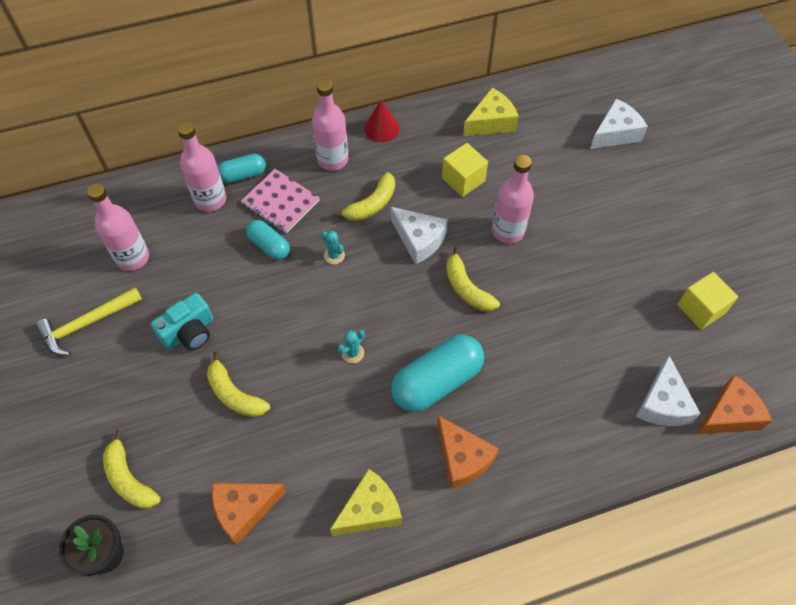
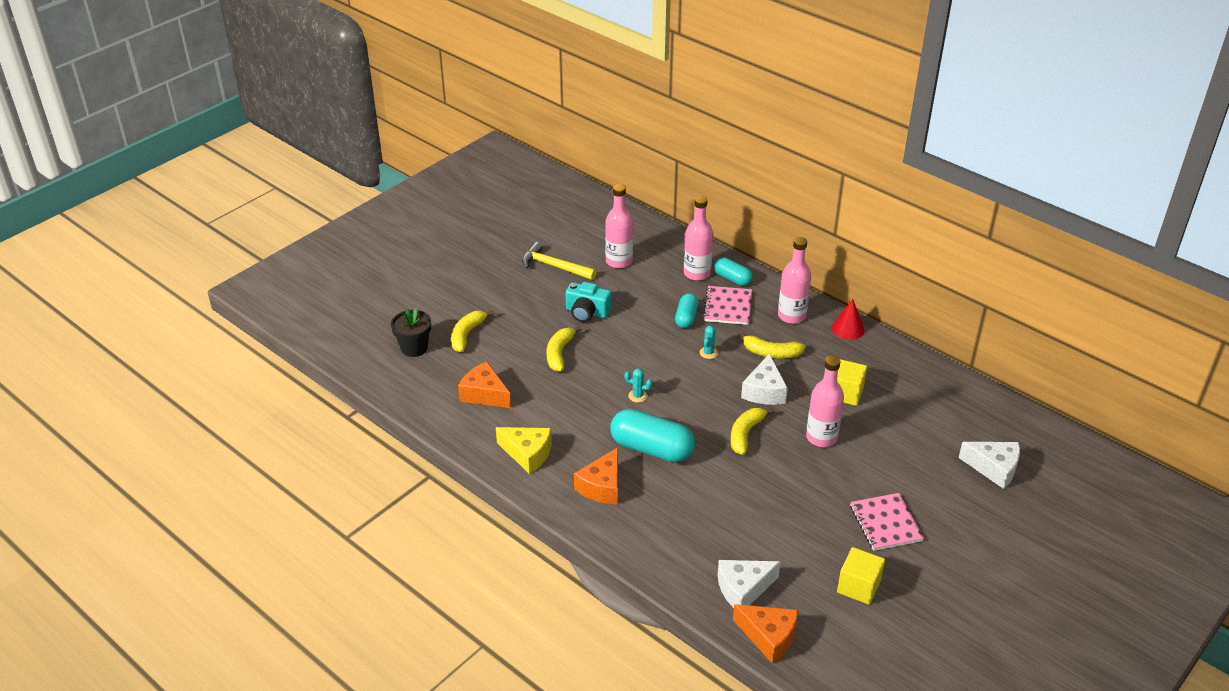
camera: 60 degrees right, 20 degrees down
yellow cheese [463,88,519,136] -> none
none -> pink notebook [850,493,924,551]

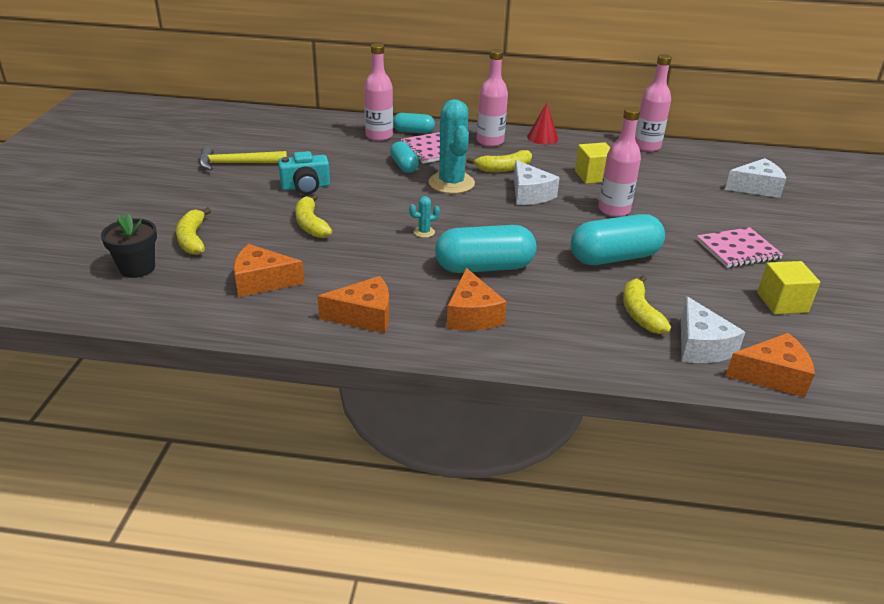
camera: 35 degrees left, 5 degrees down
yellow cheese [496,427,552,474] -> orange cheese [317,276,389,333]
pink bottle [605,184,633,269] -> pink bottle moved to [635,54,672,152]
turquoise cactus [700,326,718,359] -> turquoise cactus [429,99,475,194], size x2.40
white cheese [718,560,780,608] -> white cheese turned 45 degrees counterclockwise [681,296,745,363]
yellow banana [731,408,775,455] -> yellow banana moved to [623,275,671,334]
pink notebook [850,493,924,551] -> pink notebook turned 60 degrees counterclockwise [696,227,783,268]
none -> turquoise capsule [571,214,665,265]

